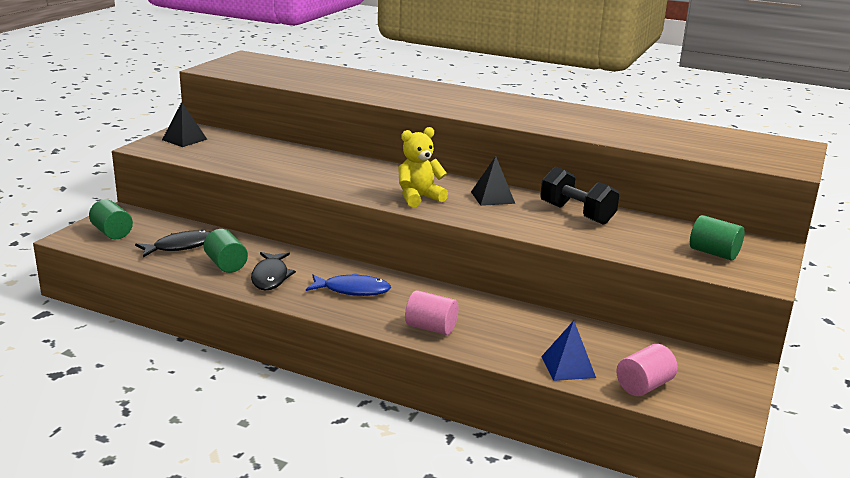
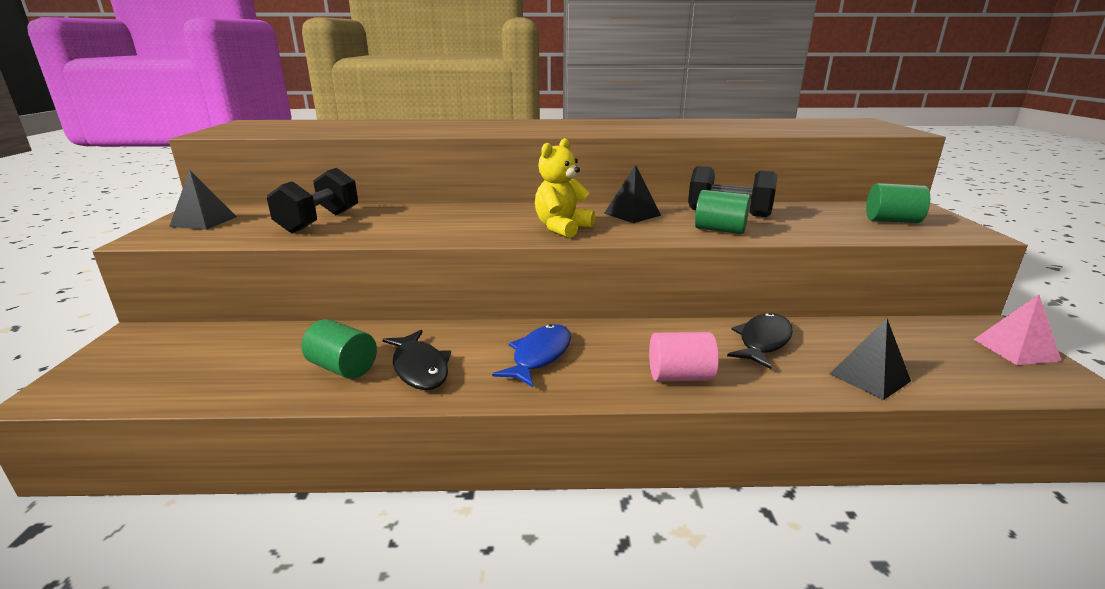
camera: 25 degrees left, 0 degrees up
green cylinder [89,199,133,239] -> green cylinder moved to [695,190,751,234]
black fish [135,230,210,257] -> black fish moved to [727,313,793,369]
blue fish [306,273,391,296] -> blue fish turned 45 degrees counterclockwise [492,324,571,387]
blue pyramid [541,321,596,381] -> black pyramid [830,318,911,400]
pink cylinder [616,344,678,396] -> none
none -> black dumbbell [267,168,358,234]
none -> pink pyramid [973,294,1061,365]

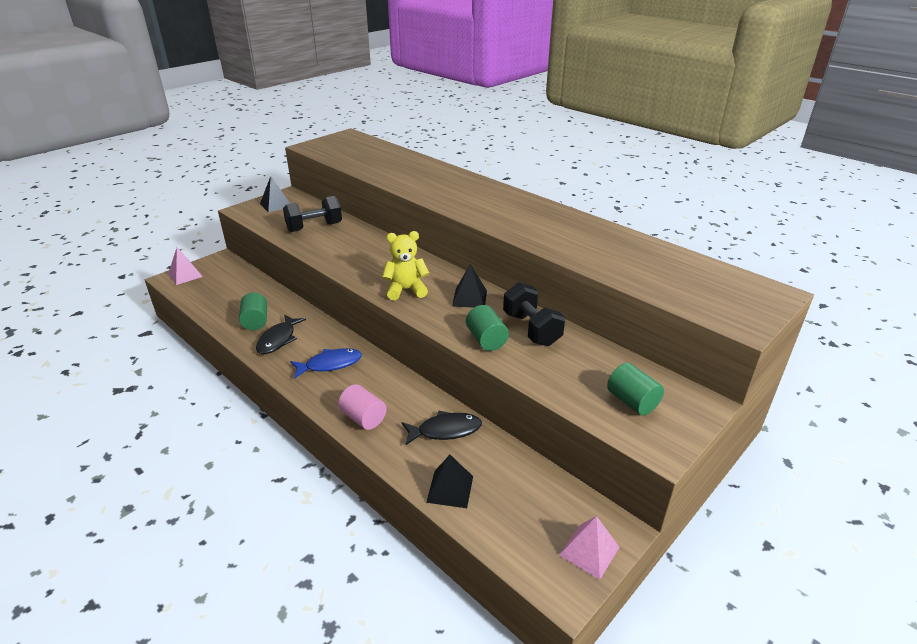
camera: 45 degrees right, 10 degrees up
none -> pink pyramid [168,247,203,285]

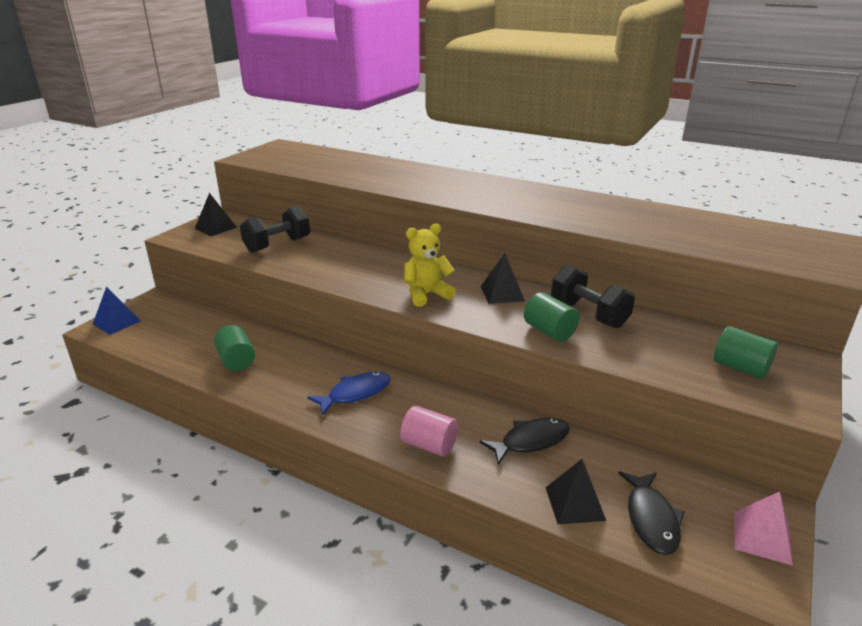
camera: 15 degrees left, 5 degrees down
pink pyramid [168,247,203,285] -> blue pyramid [93,287,140,335]
black fish [256,314,306,354] -> black fish moved to [618,471,684,555]

